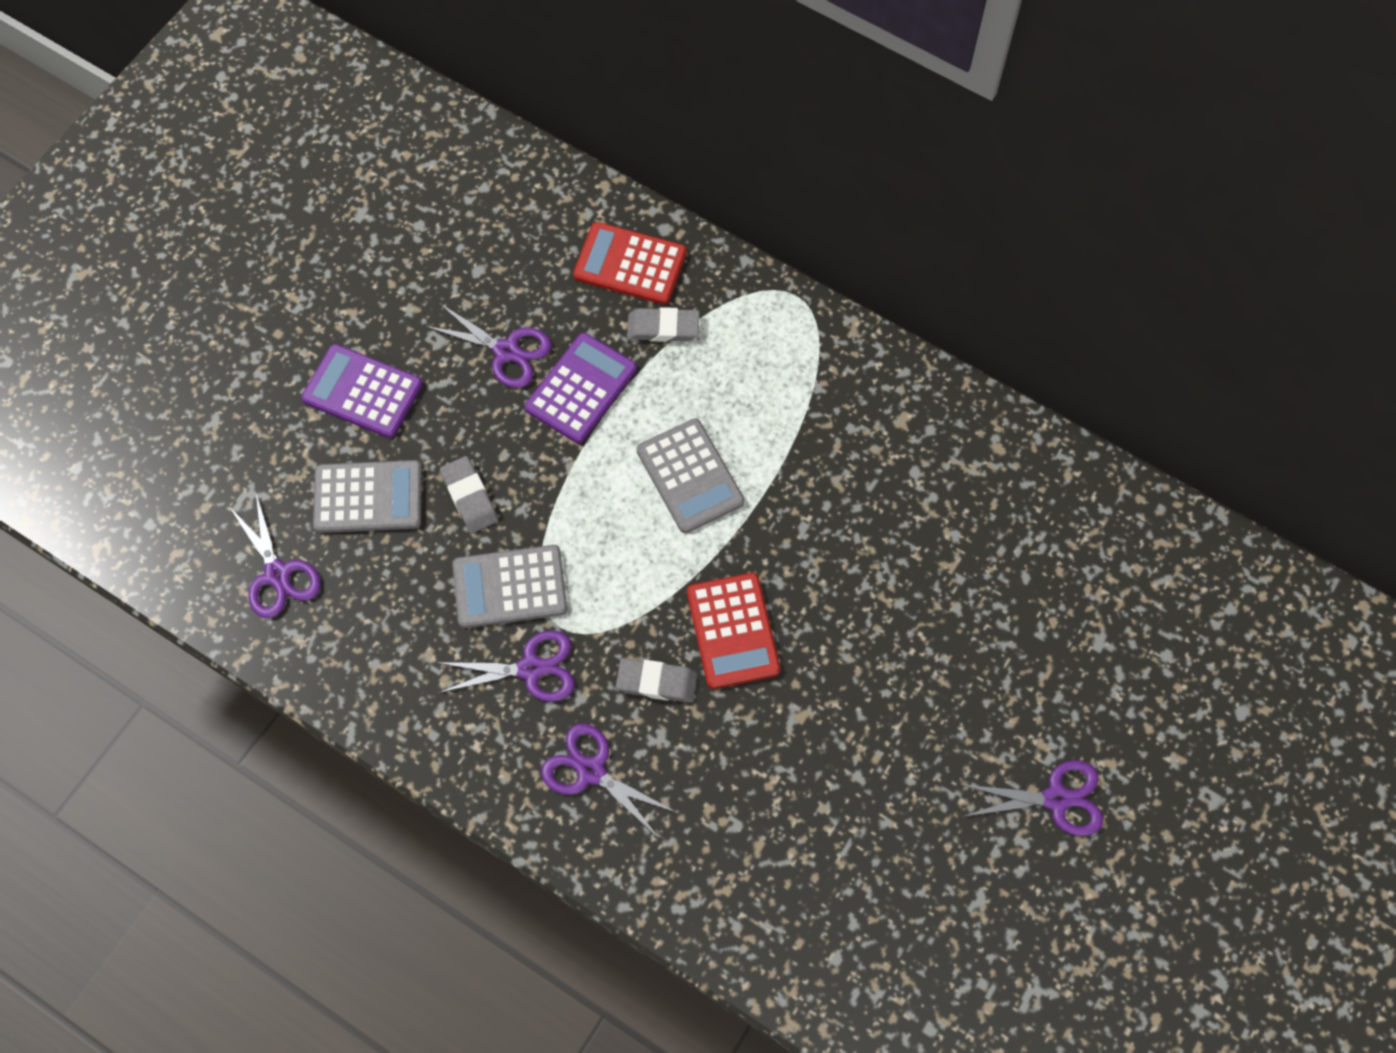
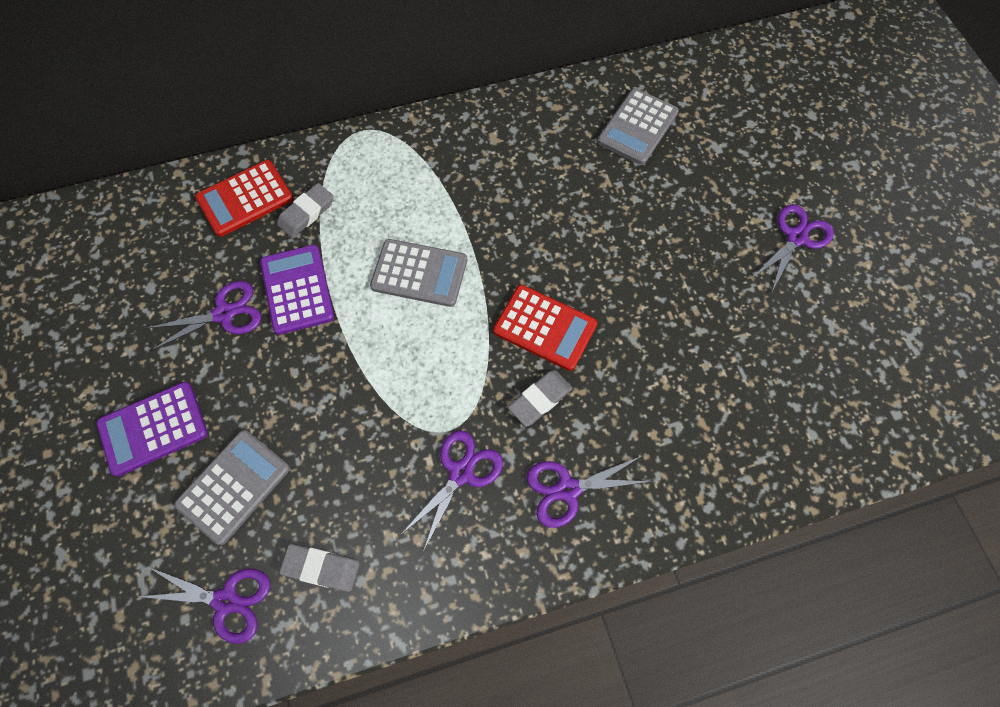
camera: 50 degrees left, 0 degrees up
grey eraser [440,456,498,533] -> grey eraser moved to [279,544,360,592]
grey calculator [452,545,567,628] -> grey calculator moved to [597,88,679,165]

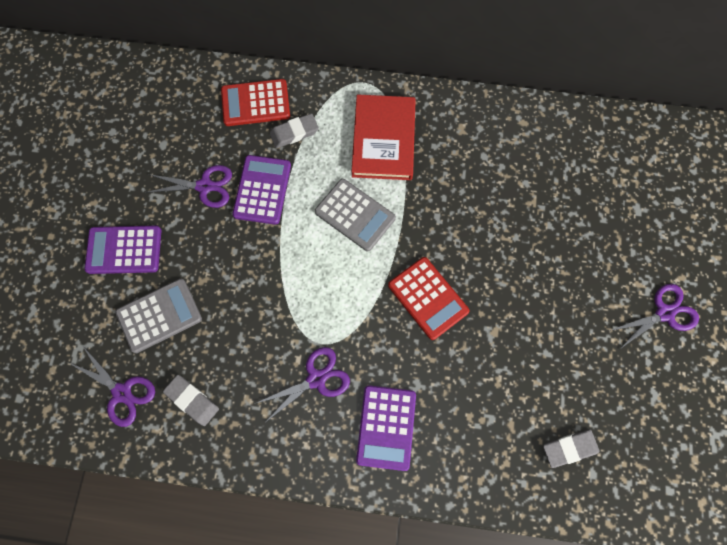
camera: 25 degrees right, 5 degrees up
grey eraser [508,370,573,427] -> grey eraser moved to [543,429,599,468]
purple scissors [527,456,652,528] -> purple calculator [356,385,416,471]
grey calculator [597,88,679,165] -> none
none -> red book [351,94,416,180]

